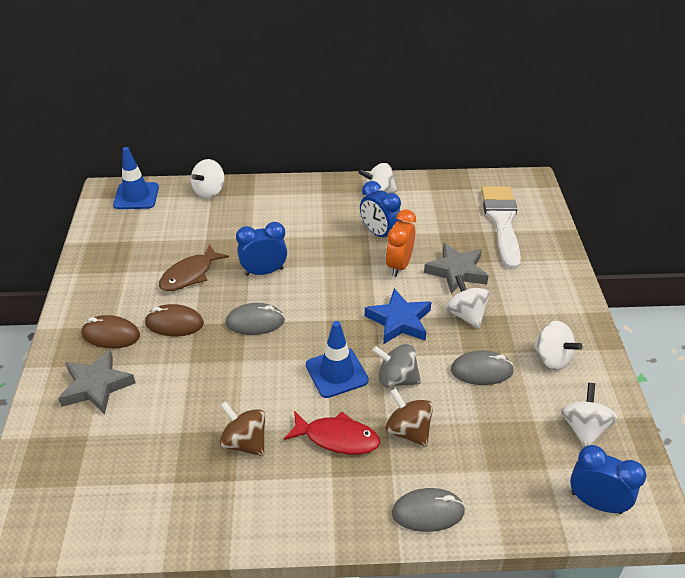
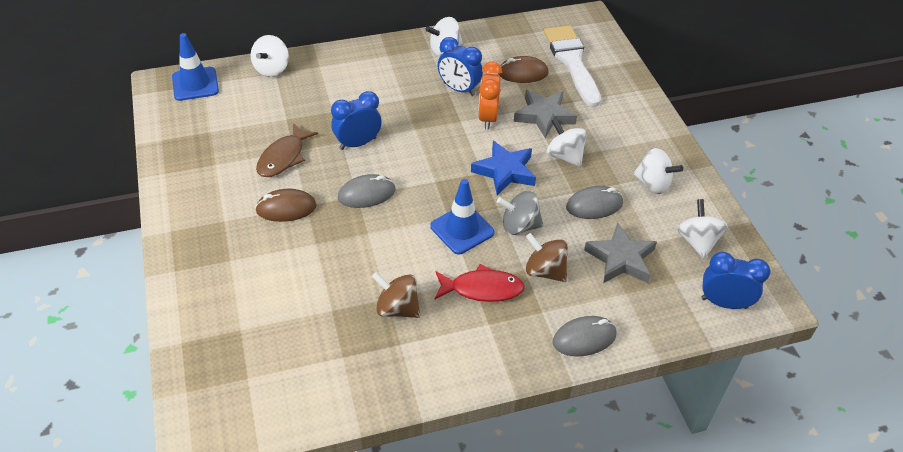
camera: 15 degrees left, 5 degrees up
grey star [58,349,136,415] -> grey star moved to [584,223,657,283]
brown mouse [81,315,140,349] -> brown mouse moved to [498,56,549,83]

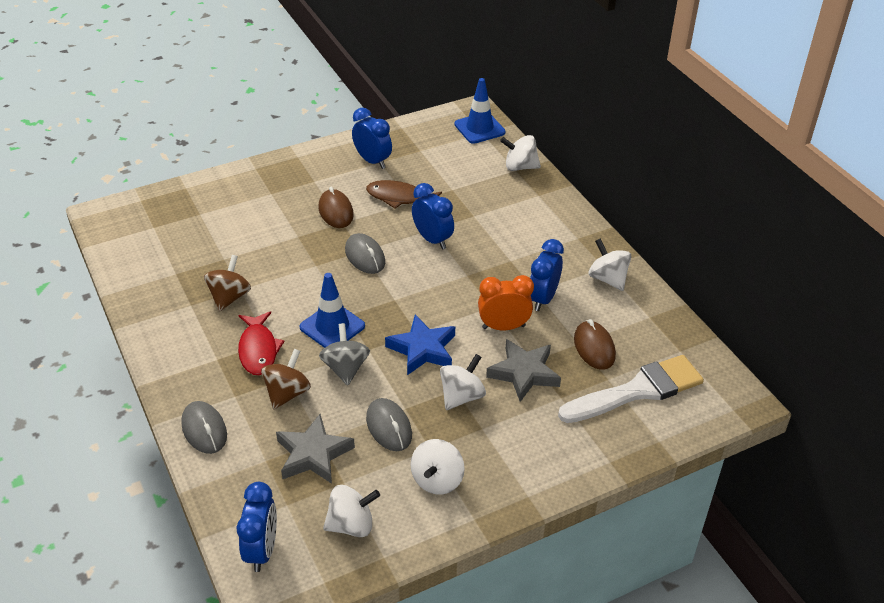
camera: 80 degrees right, 5 degrees down
none -> blue clock [352,108,392,169]

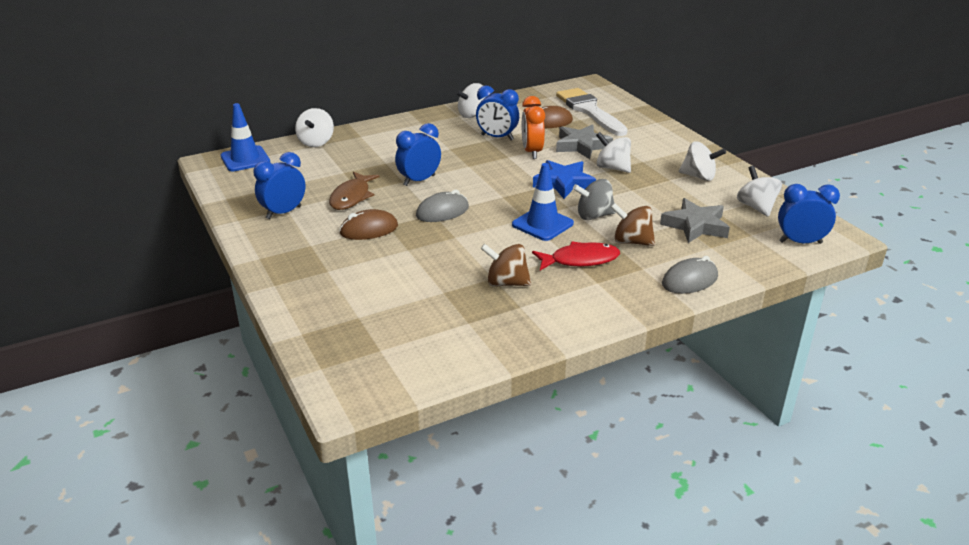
camera: 90 degrees left, 10 degrees down
grey mouse [366,398,412,451] -> none

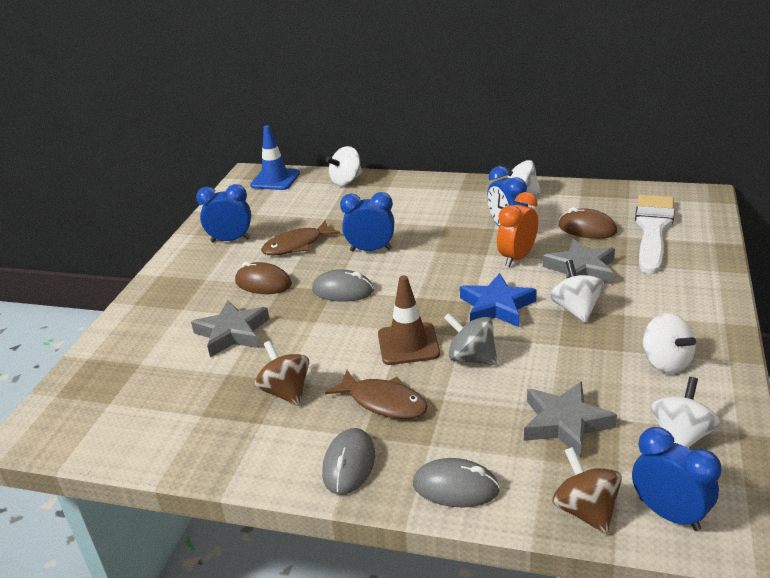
camera: 45 degrees right, 0 degrees up
blue traffic cone [512,163,574,241] -> brown traffic cone [378,275,440,365]
red fish [532,241,620,271] -> brown fish [325,370,428,419]
brown spinning top [611,203,655,246] -> brown spinning top moved to [553,447,622,534]
none -> grey star [191,300,269,357]
none -> grey mouse [322,428,375,495]

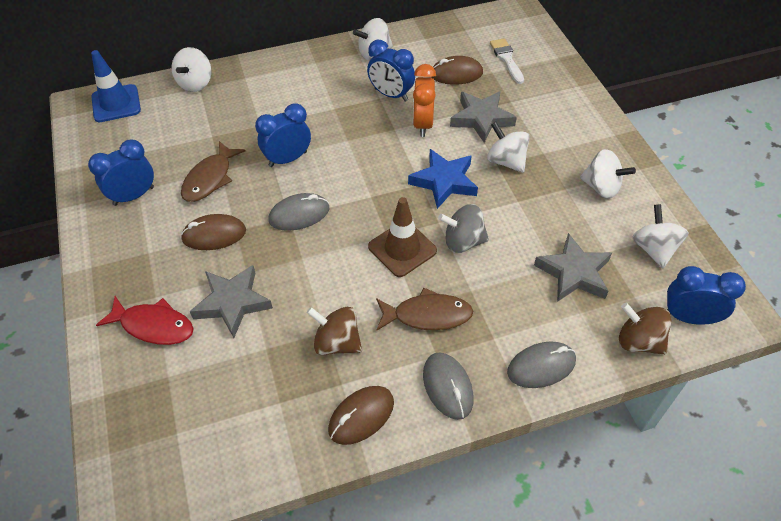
camera: 35 degrees left, 20 degrees up
white brush [635,195,675,274] -> white brush [490,38,524,84], size x0.54
none -> red fish [96,296,194,345]
none -> brown mouse [328,386,394,445]

